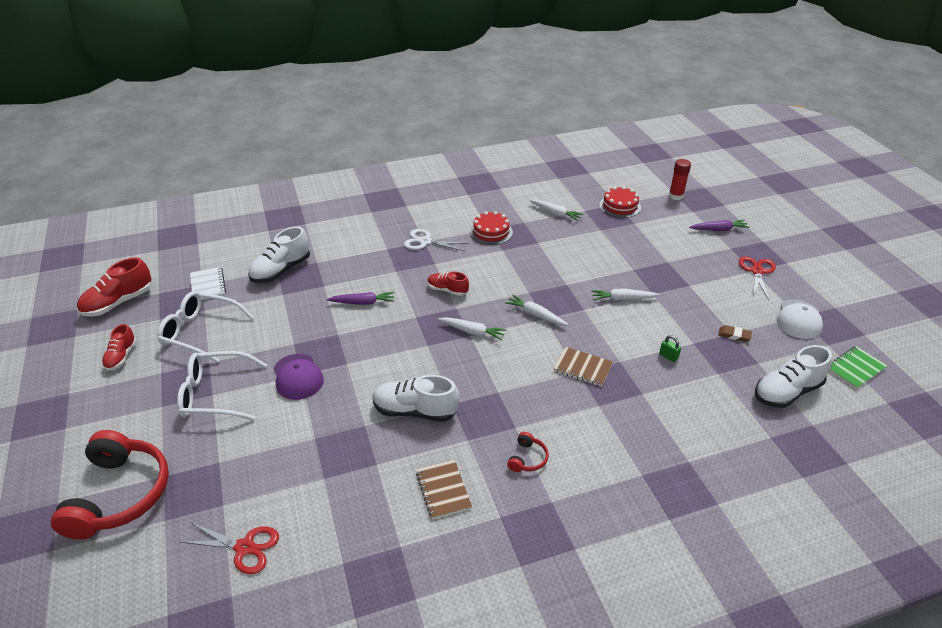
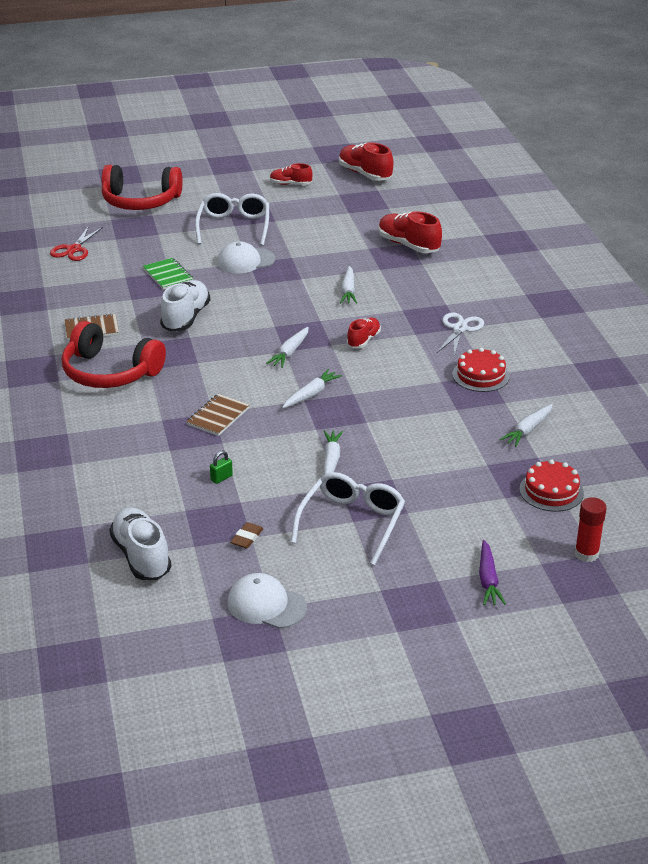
camera: 95 degrees right, 5 degrees down
white glasses [157,291,254,363] -> white glasses moved to [291,472,405,565]
white notebook [190,267,226,300] -> none
white shoe [248,227,310,283] -> red shoe [378,211,442,253]
purple cap [274,354,324,400] -> white cap [217,241,275,274]
purple carrot [326,292,394,305] -> white carrot [340,266,357,304]
red headphones [507,432,549,472] -> red headphones [62,321,166,388], size x2.43
red scissors [739,256,776,300] -> none
green notebook [829,346,887,389] -> green notebook moved to [143,258,193,290]

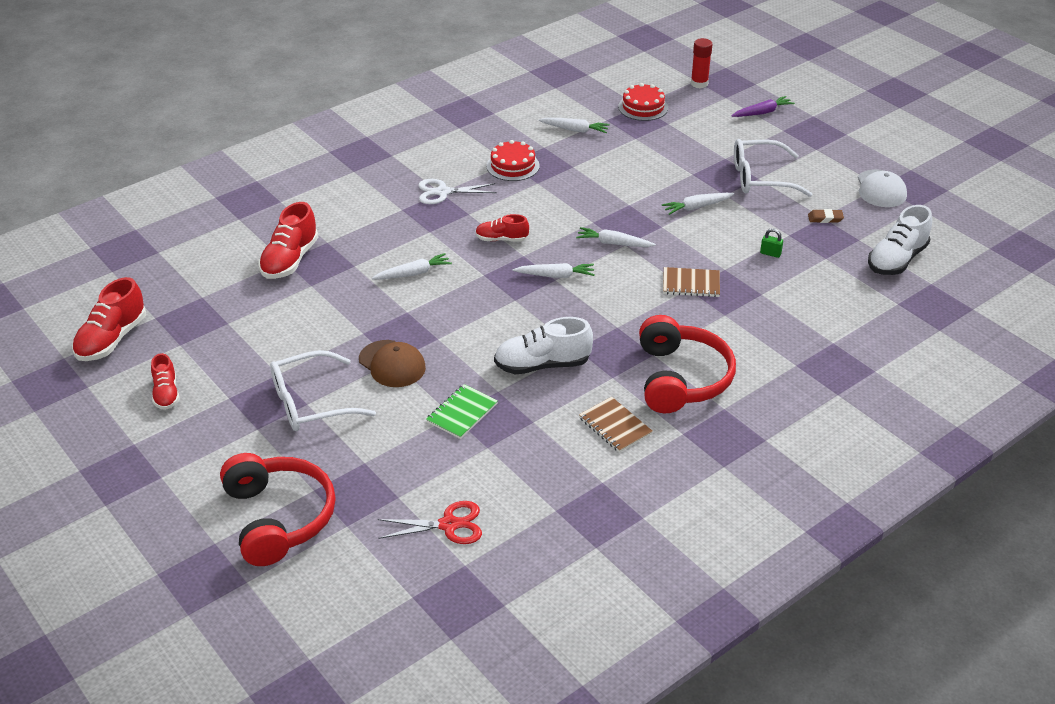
camera: 115 degrees left, 5 degrees up
white cap [217,241,275,274] -> brown cap [359,340,426,387]

